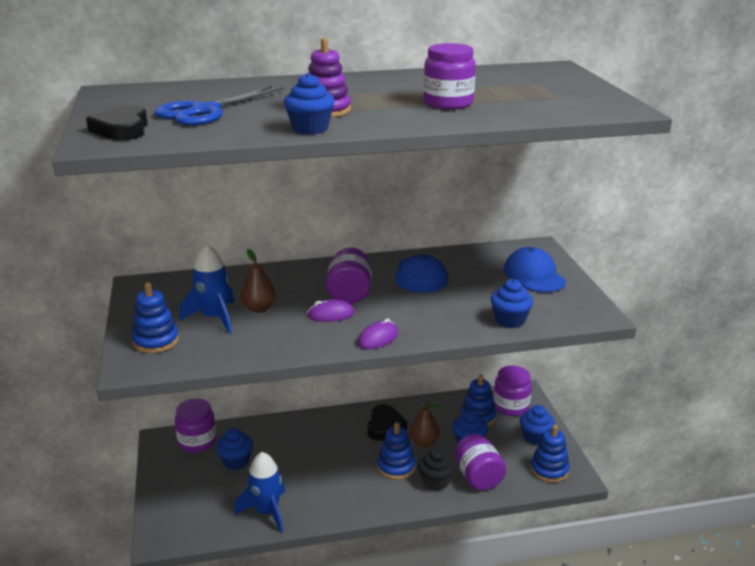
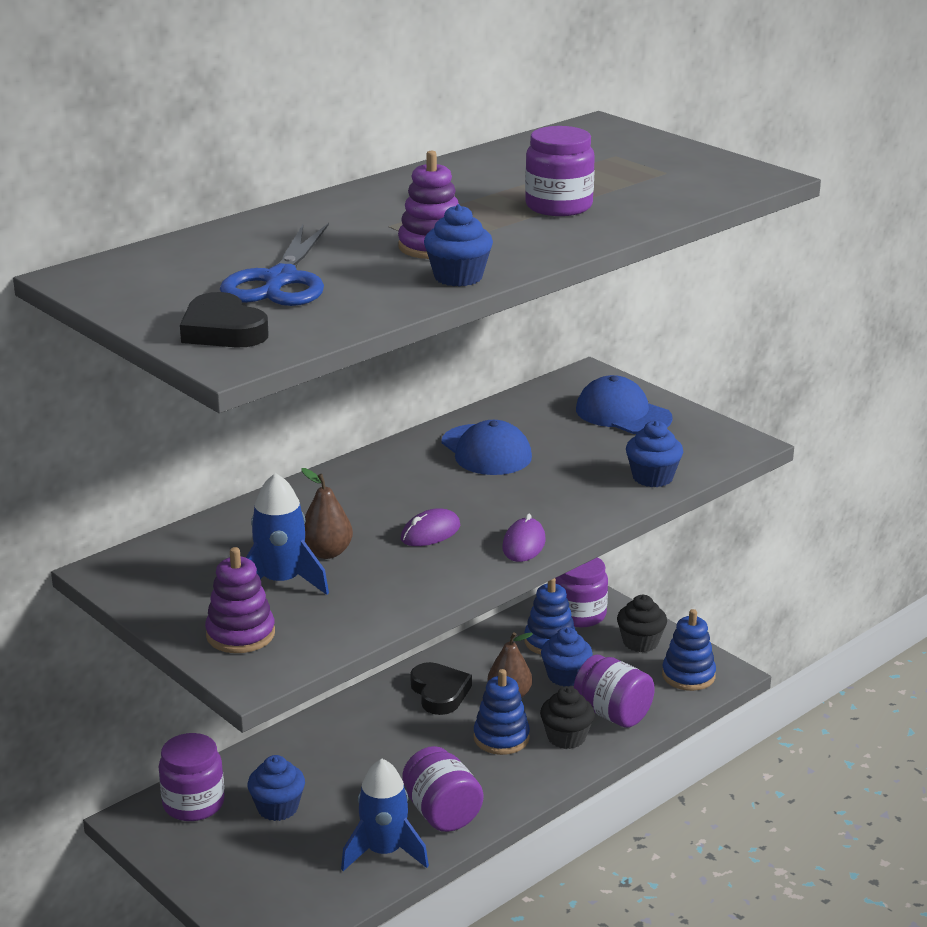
camera: 30 degrees left, 0 degrees up
blue stacking toy [131,282,179,353] -> purple stacking toy [205,547,275,653]
purple jar [326,248,372,304] -> purple jar moved to [402,746,483,832]
blue cupcake [520,405,555,445] -> black cupcake [617,595,667,652]

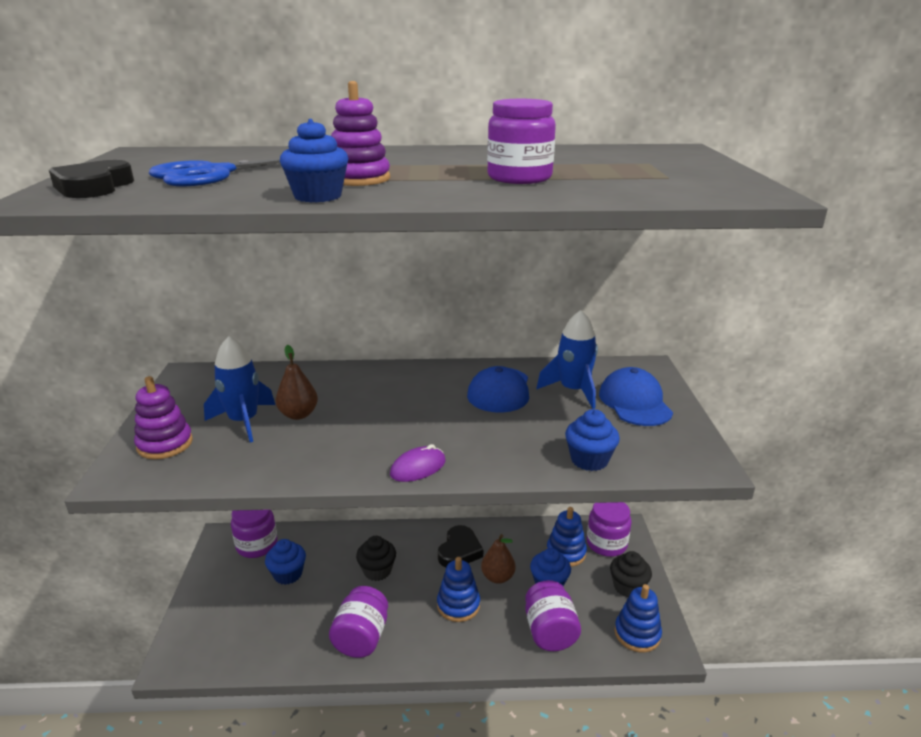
camera: 40 degrees right, 0 degrees up
blue rocket [341,759,429,871] -> blue rocket moved to [536,310,598,409]
purple mouse [401,508,461,546] -> none
black cupcake [540,686,595,749] -> black cupcake moved to [356,536,396,581]

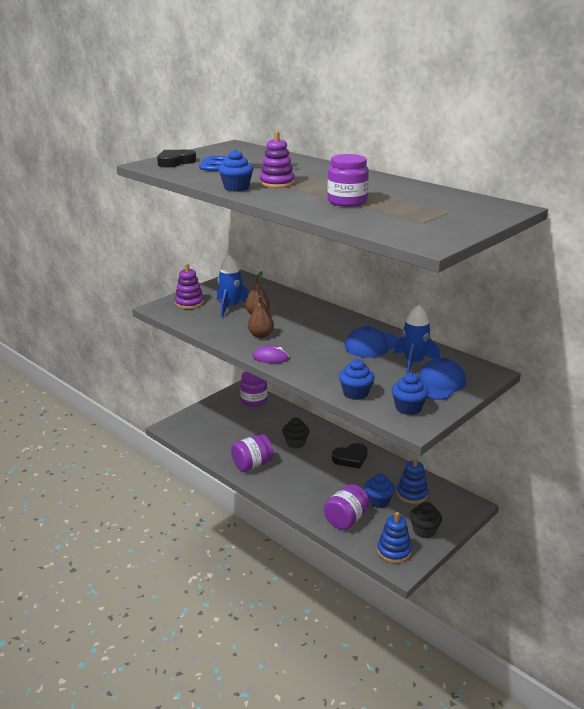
camera: 45 degrees right, 0 degrees up
blue cupcake [265,539,306,585] -> blue cupcake moved to [392,373,428,415]
blue stacking toy [437,557,480,622] -> none
brown pear [481,534,515,584] -> brown pear moved to [248,296,274,338]
purple jar [587,502,631,557] -> none

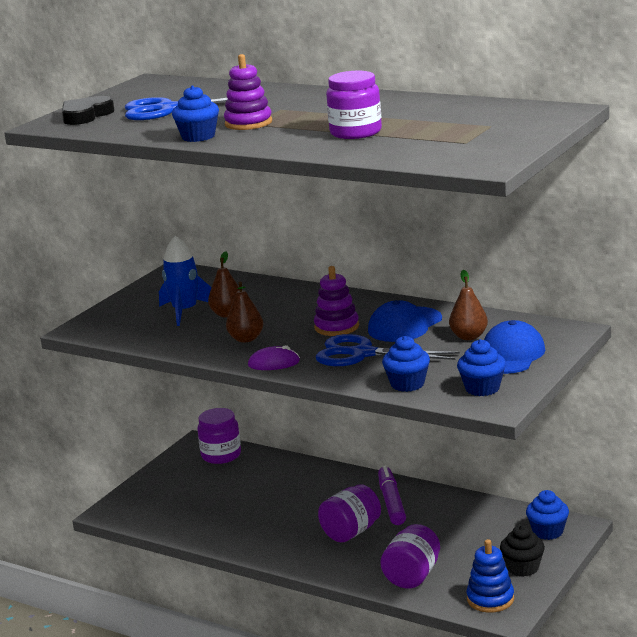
camera: 10 degrees left, 5 degrees down
purple stacking toy [175,263,204,309] -> purple stacking toy moved to [314,266,359,336]
purple jar [231,435,273,472] -> purple jar moved to [318,484,381,543]
black cupcake [282,417,309,448] -> none
black heart [332,443,368,469] -> purple marker [378,466,406,525]
blue cupcake [365,473,395,508] -> blue cupcake moved to [526,490,569,540]
blue rocket [394,305,440,374] -> brown pear [449,270,488,340]
blue stacking toy [397,457,428,504] -> none
none -> blue scissors [316,334,460,366]

